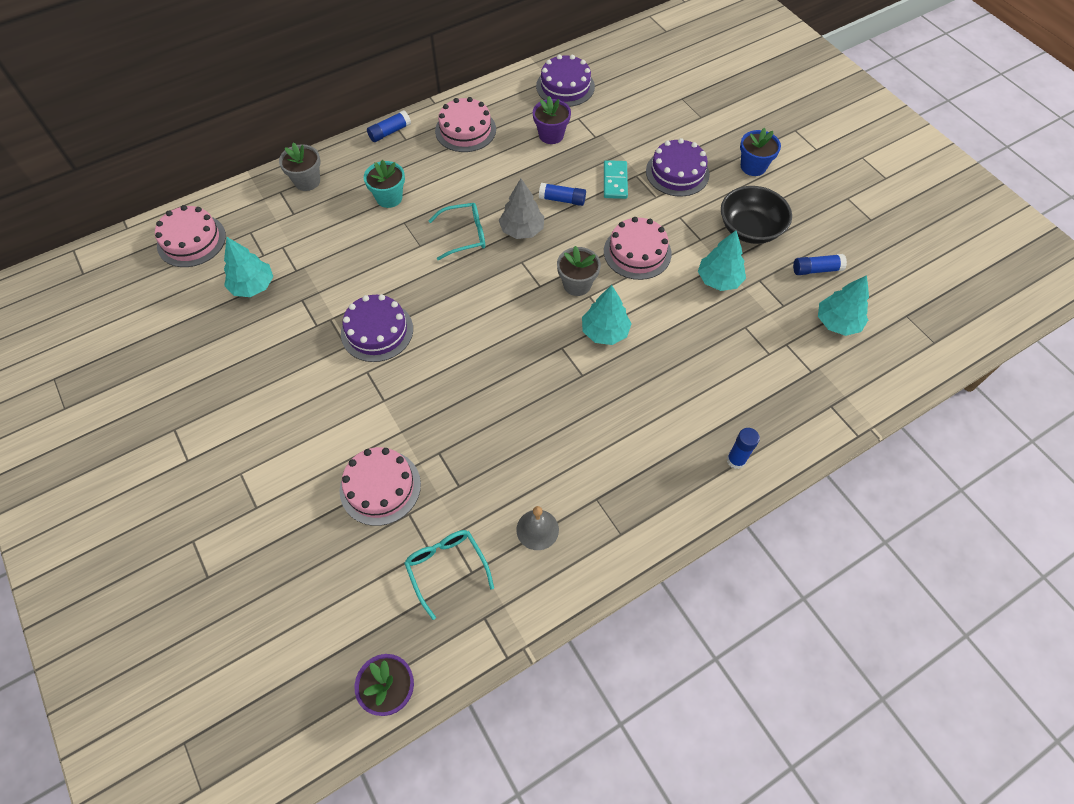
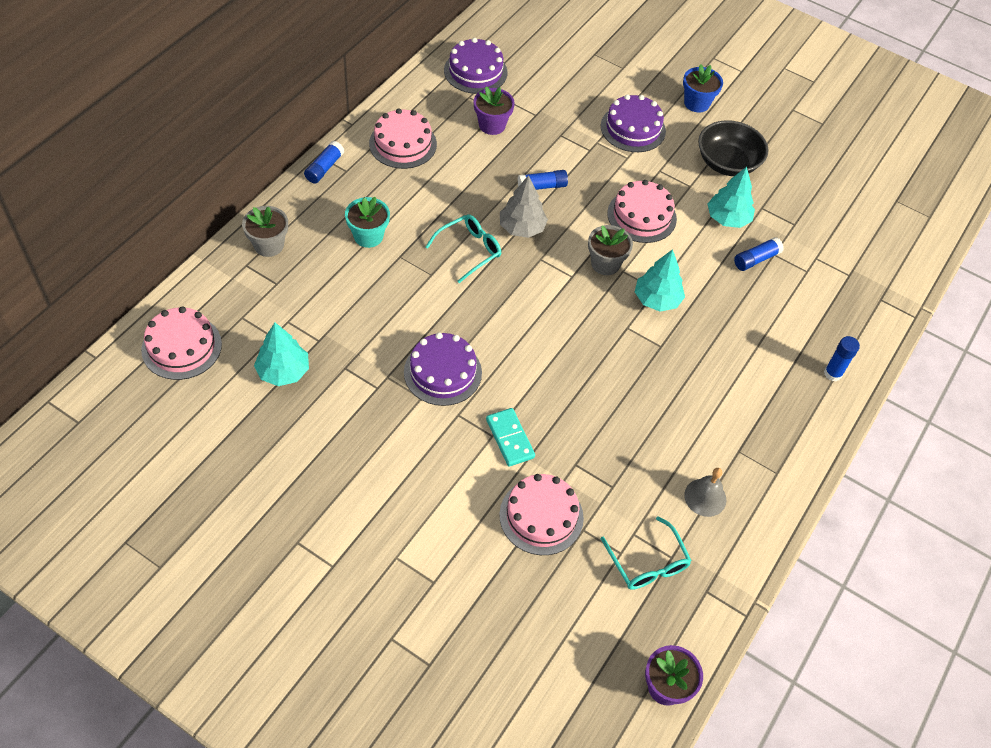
camera: 30 degrees left, 5 degrees down
turquoise glasses [404,530,494,620] -> turquoise glasses turned 150 degrees counterclockwise [601,516,691,590]
turquoise domino [604,160,628,199] -> turquoise domino moved to [486,408,535,466]
blue glue stick [793,254,847,275] -> blue glue stick moved to [734,237,784,271]
turquoise tree [818,275,869,336] -> none

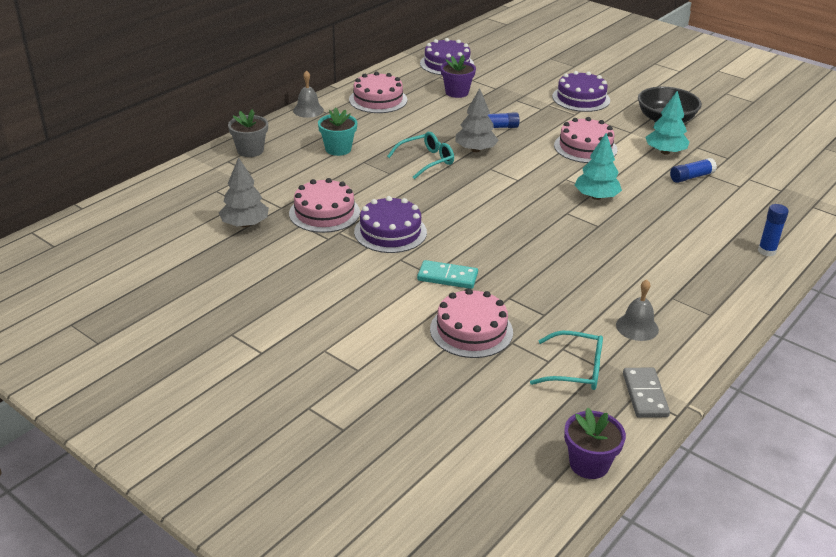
camera: 10 degrees right, 20 degrees down
pink cake [141,307,222,380] -> pink cake moved to [289,178,360,233]
turquoise tree [254,323,309,386] -> grey tree [219,157,269,227]
blue glue stick [304,141,344,184] -> grey bell [293,70,324,118]
turquoise domino [486,408,535,466] -> turquoise domino turned 60 degrees counterclockwise [417,260,478,289]
grey flower pot [588,225,633,275] -> none
turquoise glasses [601,516,691,590] -> turquoise glasses turned 60 degrees counterclockwise [530,331,603,390]
blue flower pot [683,64,723,113] -> none
none -> grey domino [623,368,670,418]

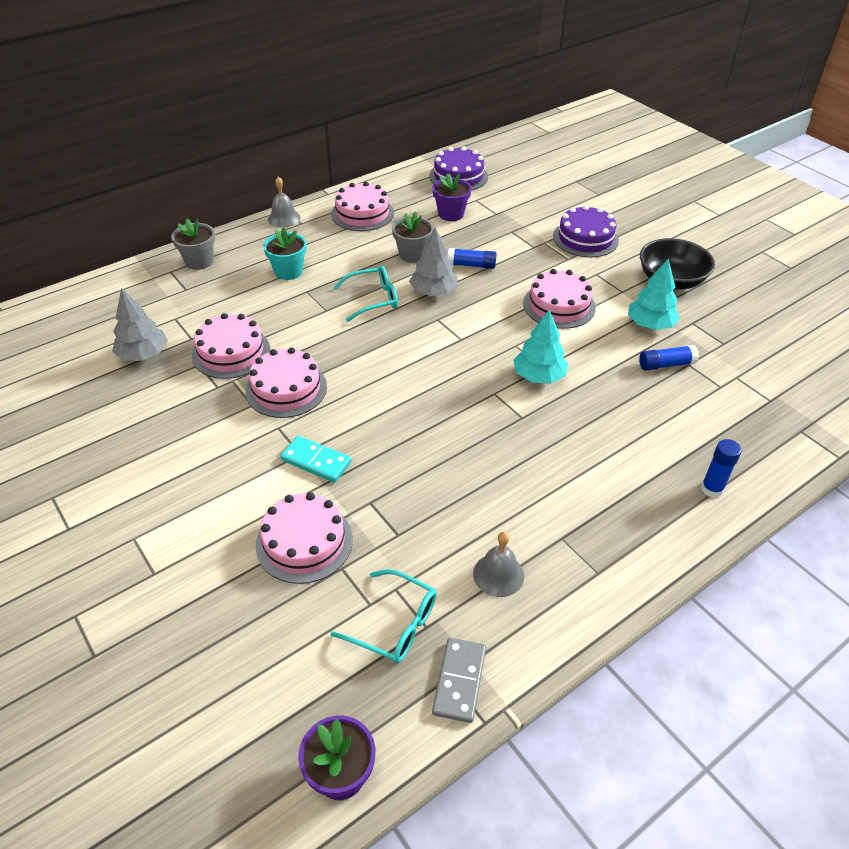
camera: 15 degrees right, 10 degrees up
purple cake [354,196,427,253] -> pink cake [246,347,327,418]
none -> grey flower pot [392,212,434,263]

